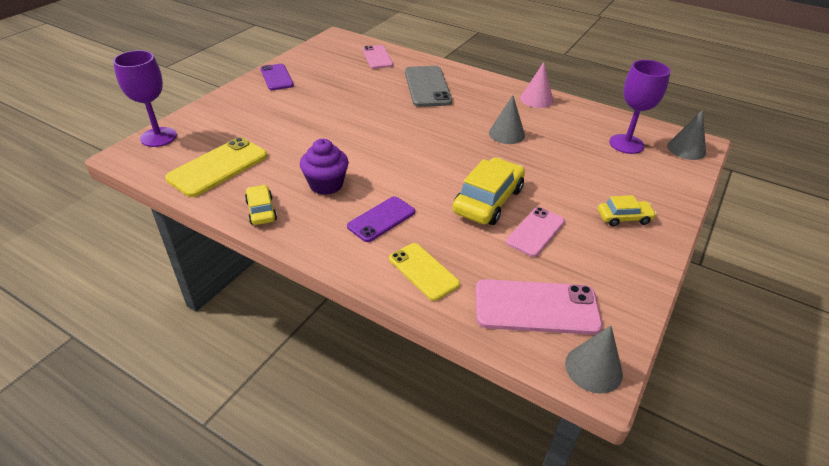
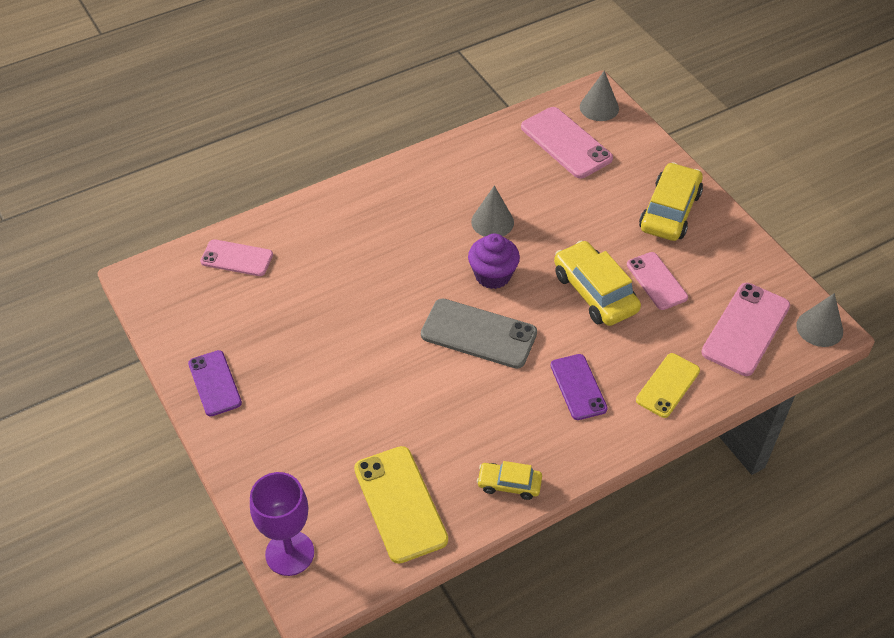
camera: 60 degrees left, 10 degrees up
purple phone [261,64,294,90] -> purple phone turned 60 degrees clockwise [188,350,242,417]
purple cupcake [300,139,349,195] -> purple cupcake moved to [468,234,520,289]
yellow phone [389,243,460,301] -> yellow phone turned 45 degrees counterclockwise [636,353,700,418]
grey phone [405,66,452,107] -> grey phone moved to [421,298,537,369]
pink cone [520,62,554,108] -> none
yellow car [598,195,656,226] -> yellow car [639,162,703,241], size x1.80
purple goblet [609,60,671,154] -> pink phone [521,107,613,179]

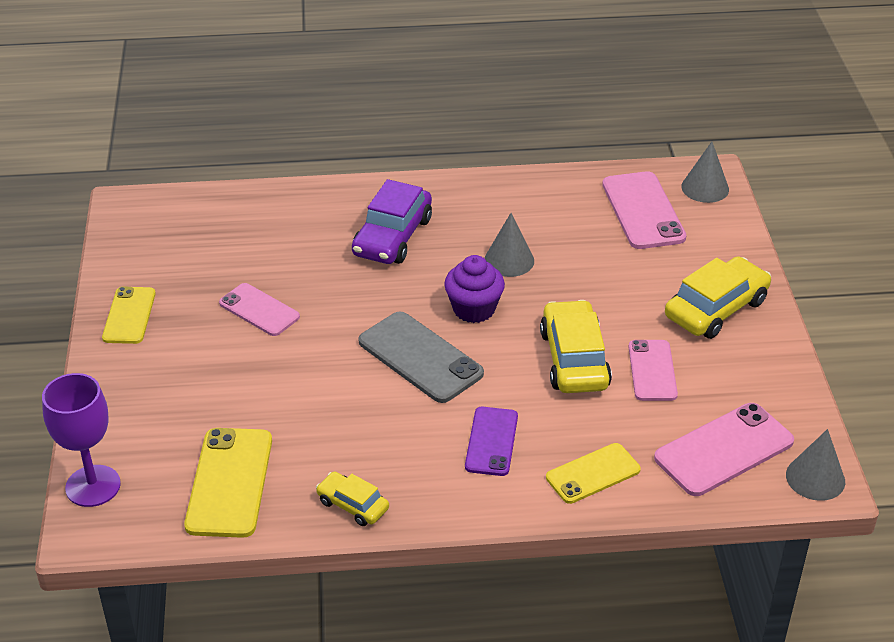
camera: 25 degrees right, 10 degrees down
purple phone [188,350,242,417] -> yellow phone [102,287,156,344]
pink phone [200,239,273,276] -> pink phone moved to [219,283,300,336]
none -> purple car [352,179,432,264]

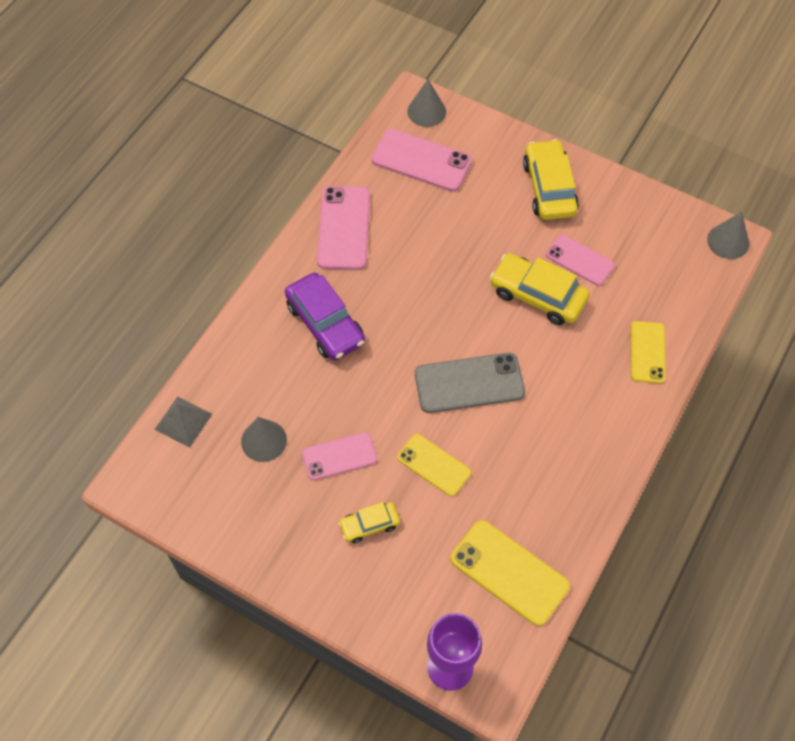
camera: 55 degrees left, 20 degrees up
yellow phone [102,287,156,344] -> yellow phone moved to [397,434,471,496]
yellow car [316,471,389,526] -> yellow car moved to [338,502,400,543]
purple cupcake [444,255,505,323] -> none
purple phone [465,407,518,476] -> none
grey cone [484,213,534,277] -> grey cone moved to [241,417,287,462]
pink phone [654,403,794,496] -> pink phone moved to [317,186,370,270]
none -> grey pyramid [154,396,212,447]

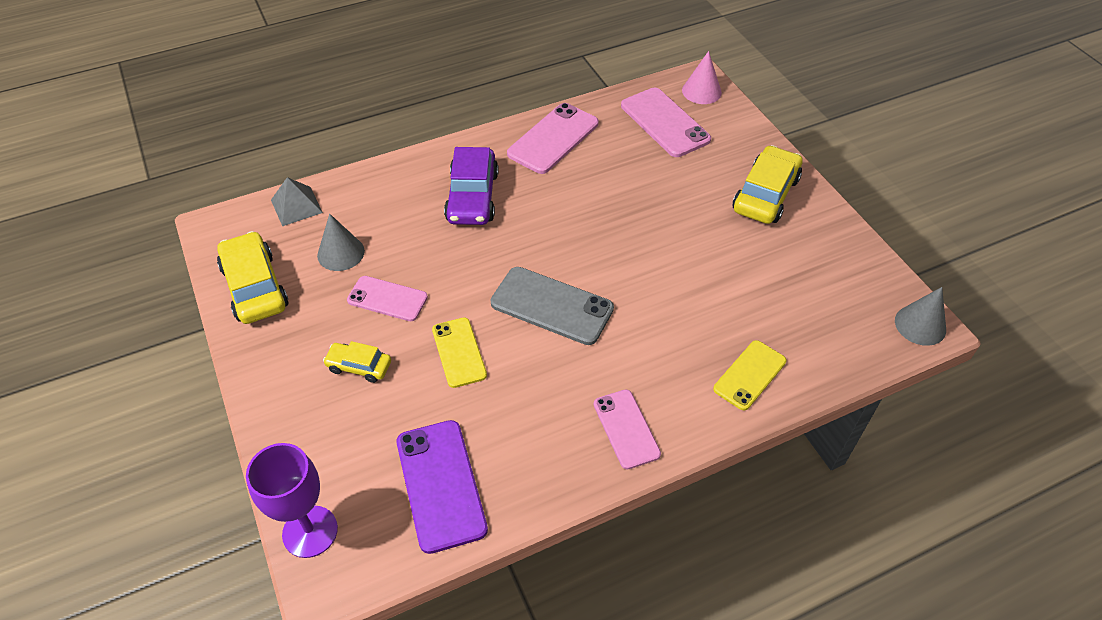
camera: 35 degrees right, 10 degrees down
grey cone [407,79,446,127] -> pink cone [682,51,722,104]
yellow phone [450,520,570,626] -> purple phone [396,420,488,554]
yellow car [490,253,590,325] -> yellow car moved to [217,231,288,324]
pink phone [546,235,615,286] -> pink phone moved to [594,389,661,469]

